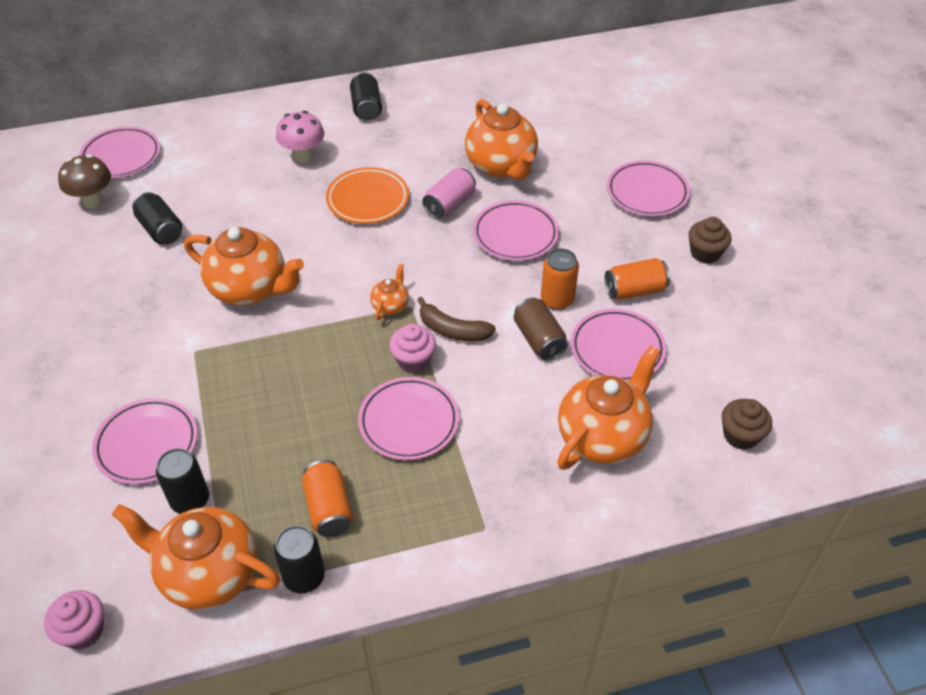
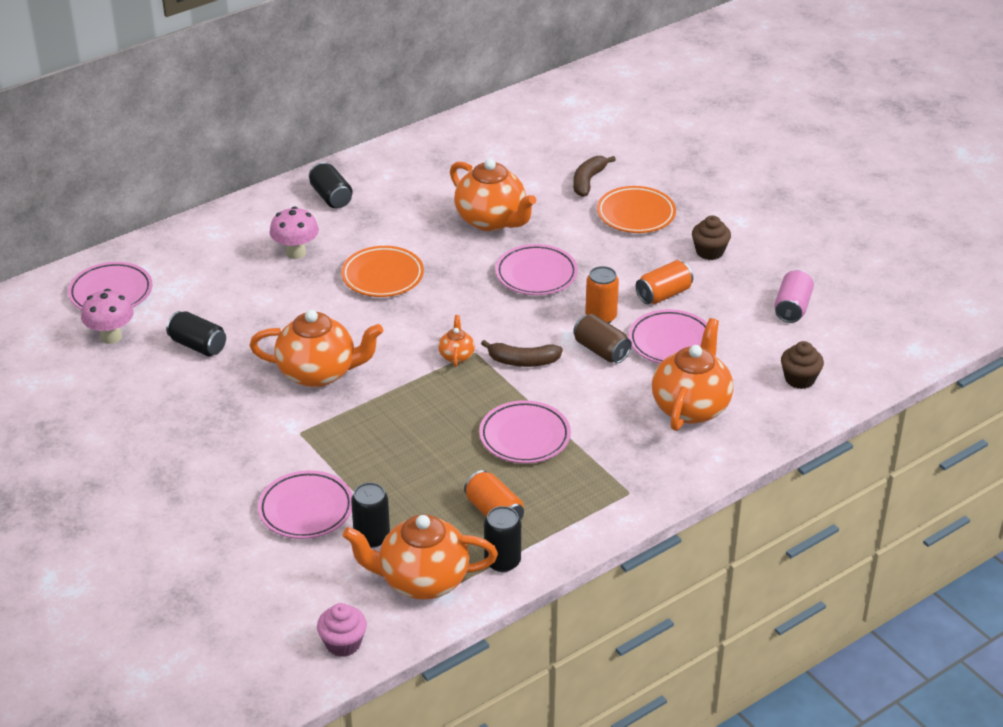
camera: 20 degrees left, 10 degrees down
brown mushroom [58,154,111,208] -> pink mushroom [81,289,134,344]
pink cupcake [389,324,436,373] -> none
pink can [422,168,476,219] -> pink can moved to [774,270,814,323]
pink plate [607,160,690,217] -> orange plate [597,186,676,233]
none -> brown banana [573,156,616,197]

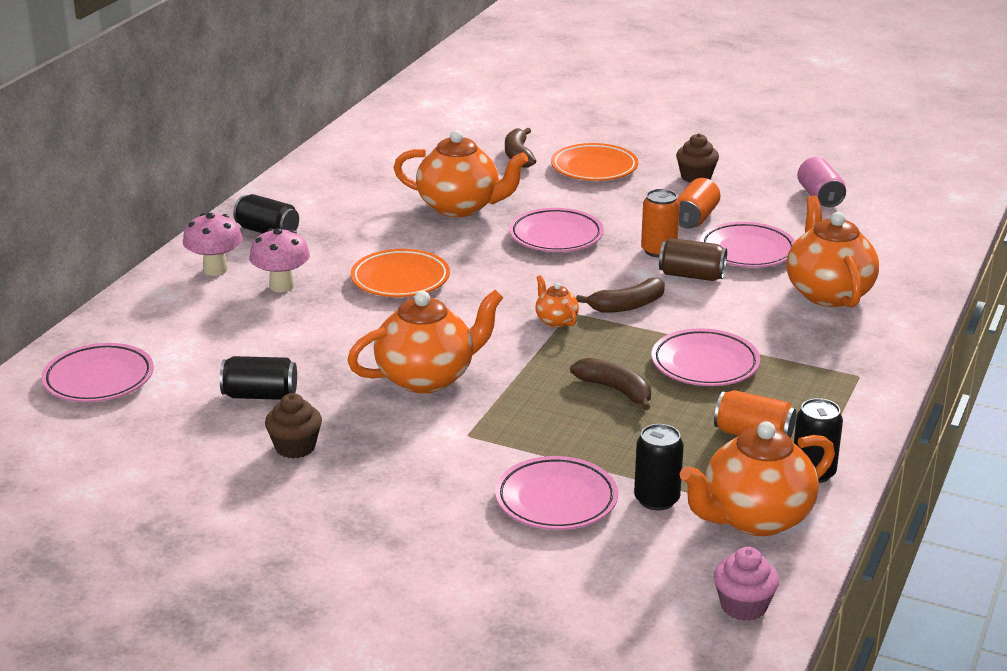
camera: 30 degrees left, 10 degrees down
pink mushroom [81,289,134,344] -> pink mushroom moved to [183,213,243,276]
brown cupcake [781,341,824,389] -> brown cupcake moved to [265,393,322,459]
none -> brown banana [570,358,651,410]

